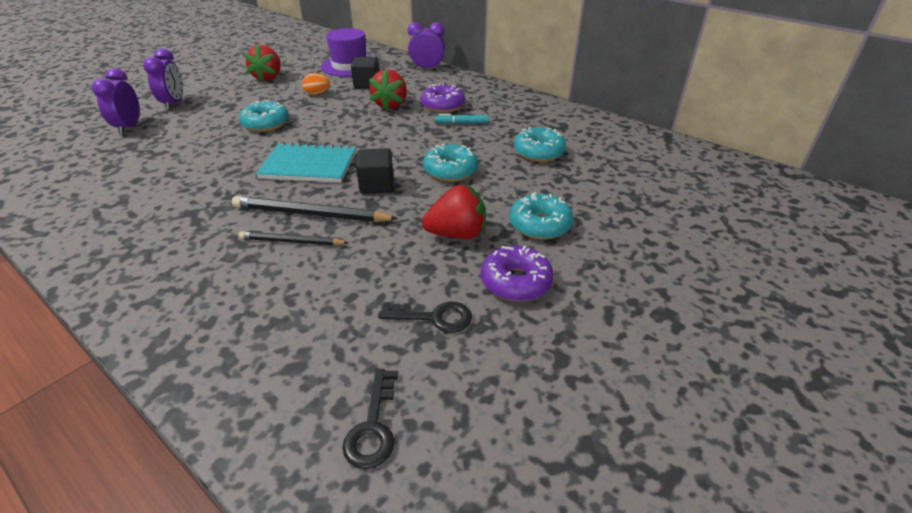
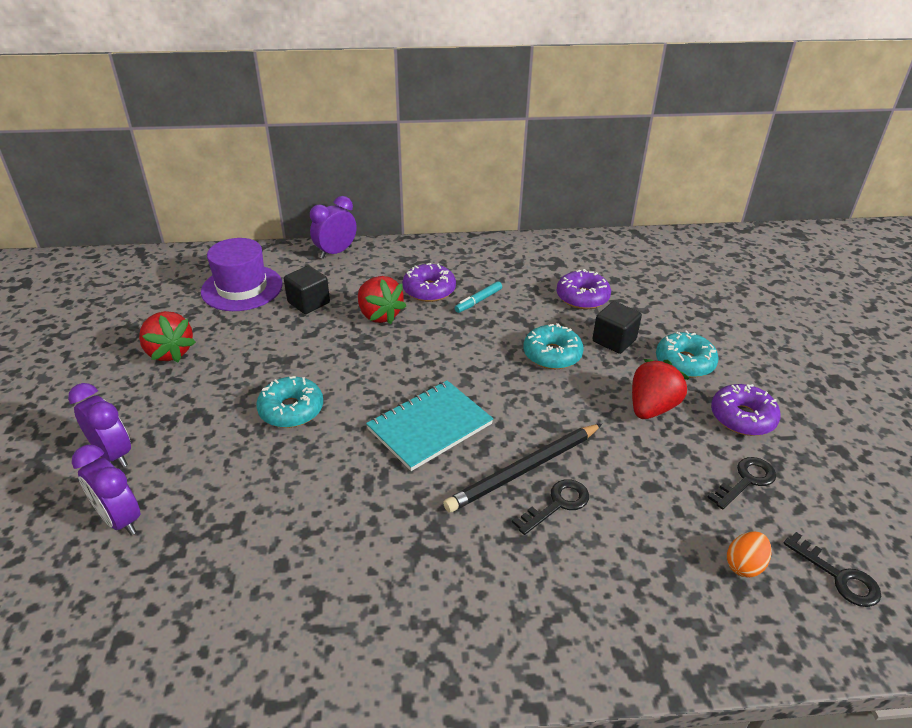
camera: 45 degrees left, 0 degrees up
black pencil [238,231,349,246] -> black key [512,479,589,535]
orange egg [302,73,330,95] -> orange egg moved to [727,531,772,578]
black cube [356,148,394,194] -> black cube moved to [592,301,642,354]
turquoise donut [514,127,566,162] -> purple donut [556,269,611,309]

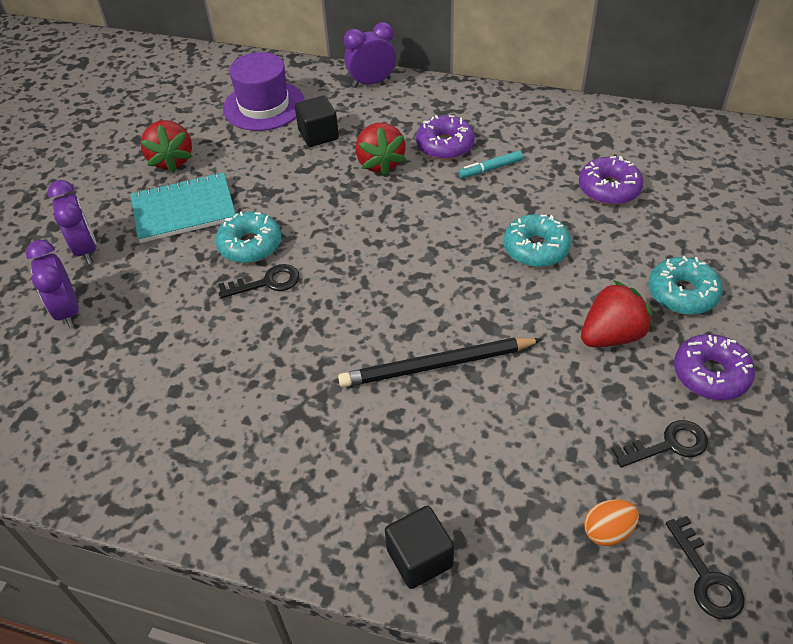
camera: 25 degrees right, 10 degrees up
turquoise notebook [366,380,493,471] -> turquoise notebook moved to [131,172,236,243]
black key [512,479,589,535] -> black key moved to [218,264,299,298]
black cube [592,301,642,354] -> black cube moved to [385,506,454,589]

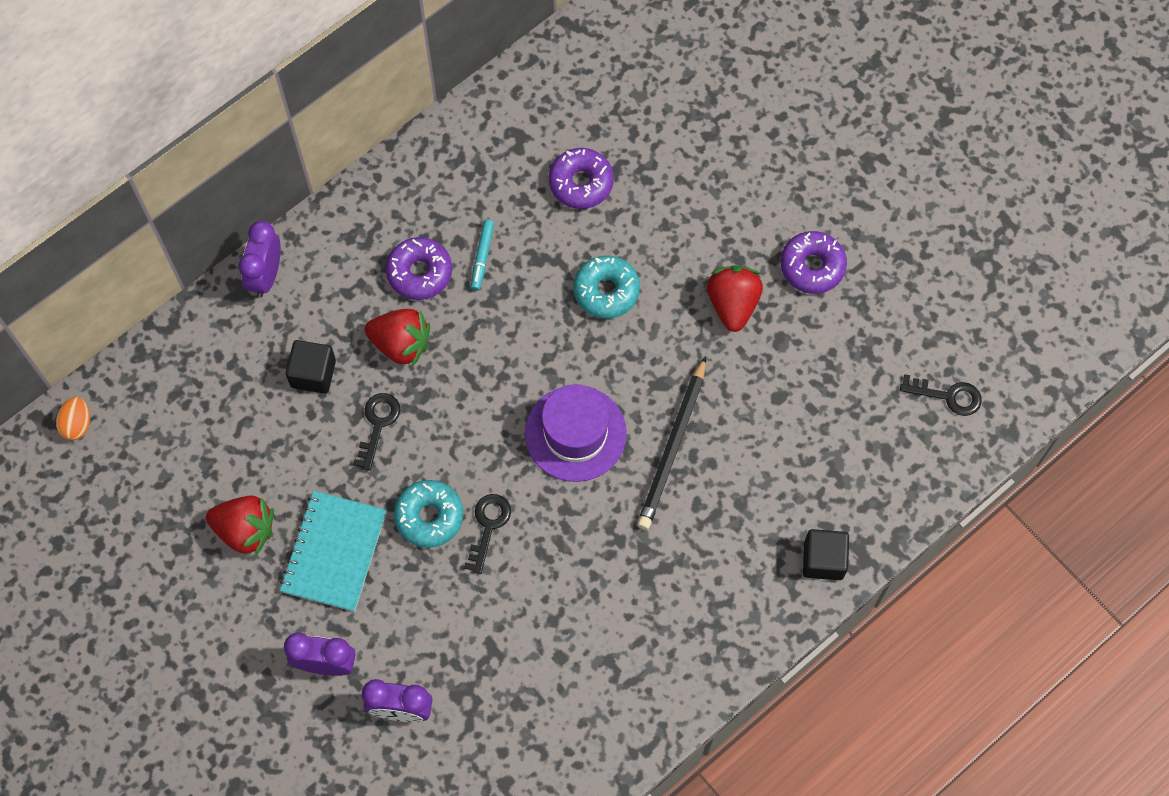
camera: 60 degrees left, 20 degrees up
purple hat [223,52,305,131] -> purple hat moved to [525,384,627,482]
orange egg [584,499,639,546] -> orange egg moved to [56,397,90,440]
black key [612,420,708,467] -> black key moved to [353,393,400,470]
turquoise donut [648,256,723,315] -> none

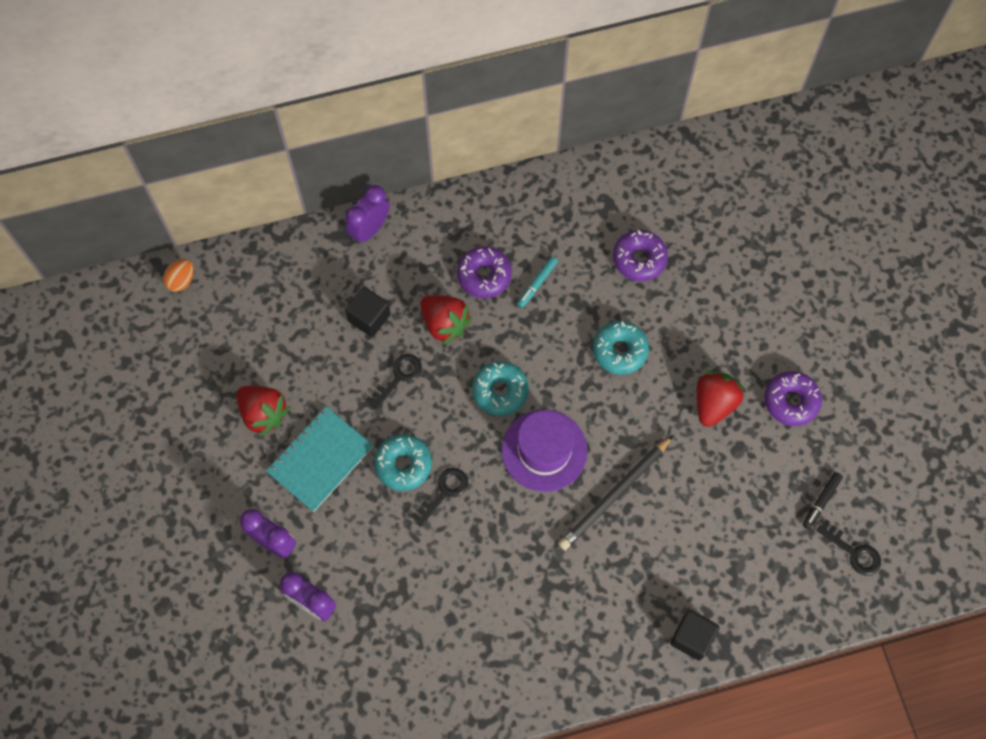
camera: 25 degrees right, 0 degrees up
none -> turquoise donut [472,361,529,416]
none -> black marker [803,472,843,529]

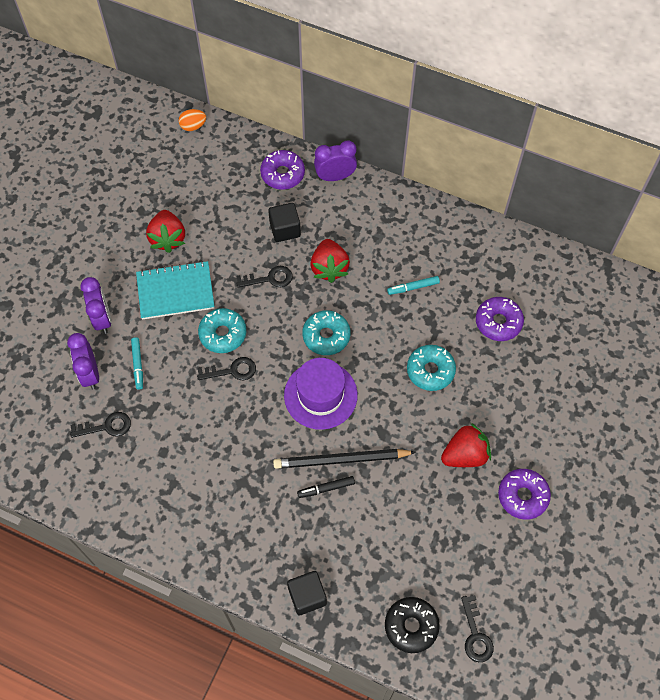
camera: 40 degrees right, 5 degrees down
purple donut [457,246,512,298] -> purple donut moved to [260,150,305,190]
black marker [803,472,843,529] -> black marker moved to [297,476,355,498]
none -> black key [70,412,131,438]
none -> turquoise marker [131,337,143,390]
none -> black donut [385,597,440,653]

